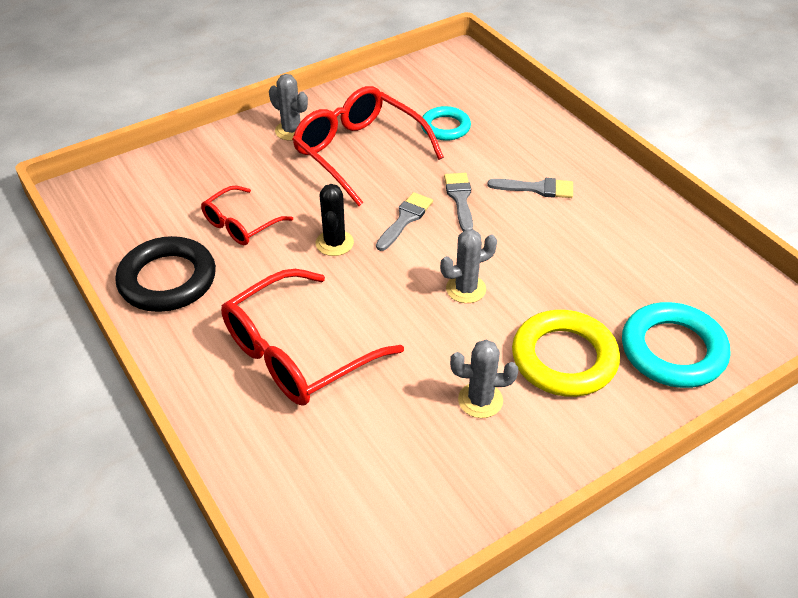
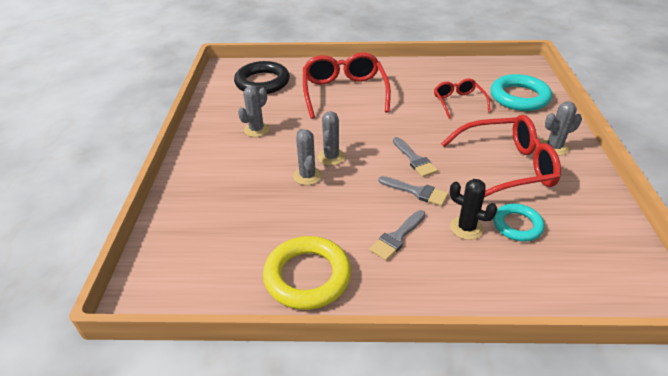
camera: 125 degrees right, 5 degrees down
black ring [115,236,216,312] -> black ring moved to [234,61,290,94]
black cactus [316,184,354,256] -> black cactus moved to [450,179,497,240]
yellow ring [512,310,620,397] -> yellow ring moved to [263,236,351,310]
turquoise ring [622,302,730,388] -> turquoise ring moved to [491,74,552,111]
none -> grey cactus [293,129,322,185]

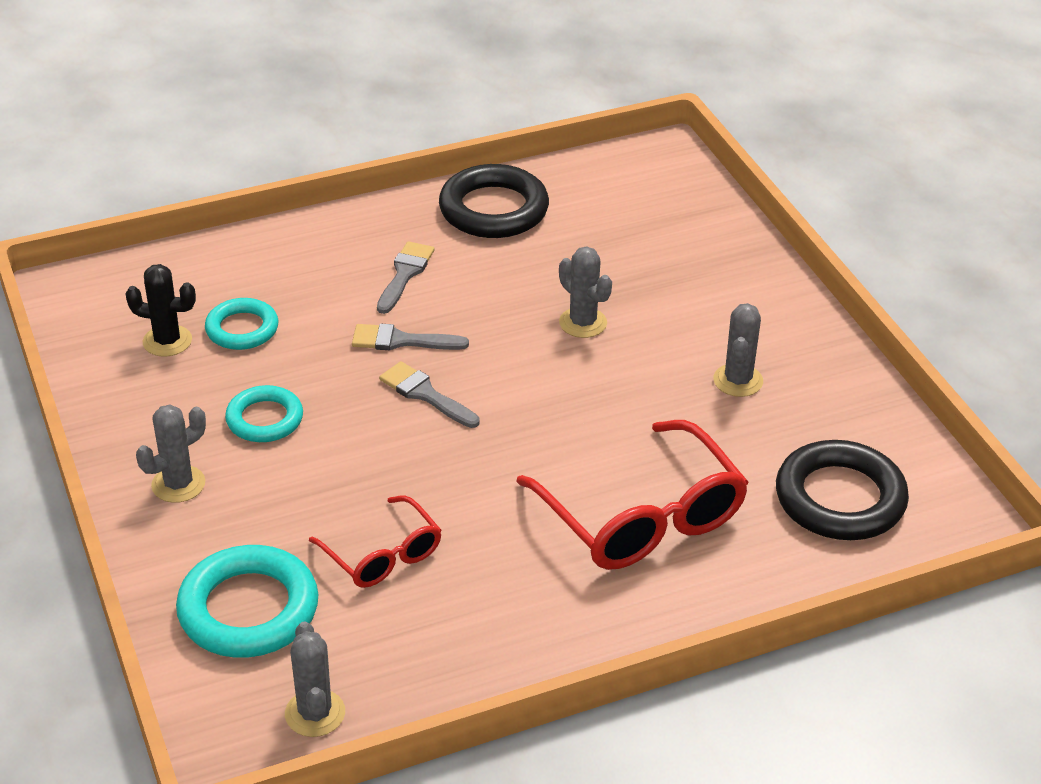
camera: 155 degrees right, 0 degrees up
yellow ring [263,236,351,310] -> black ring [439,164,549,238]
grey cactus [318,111,345,166] -> grey cactus moved to [285,621,345,737]
red glasses [441,115,561,197] -> turquoise ring [225,385,303,442]
black cactus [450,179,497,240] -> black cactus moved to [126,264,196,357]

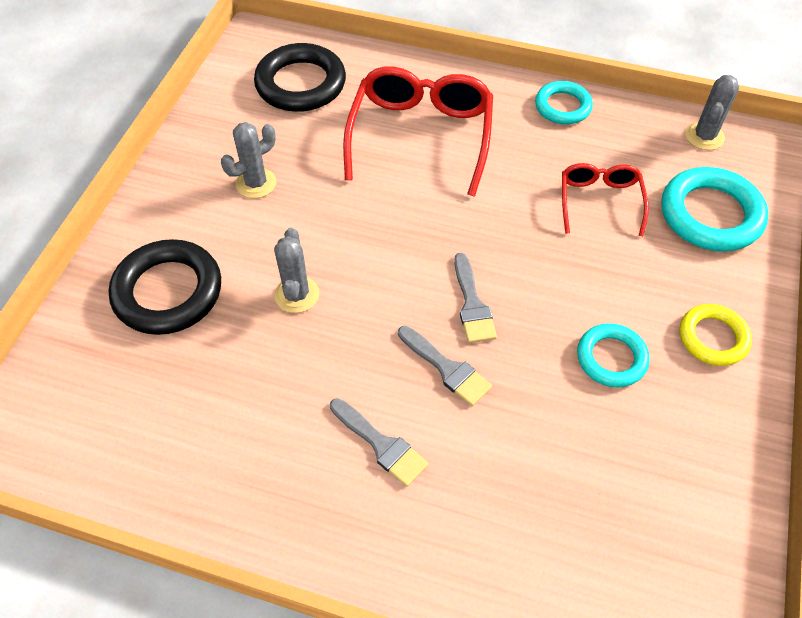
camera: 140 degrees left, 15 degrees up
black cactus [126,264,196,357] -> none
grey cactus [136,405,206,503] -> yellow ring [680,304,752,366]
turquoise ring [205,298,278,350] -> turquoise ring moved to [535,81,593,124]
grey brush [377,241,435,314] -> grey brush turned 105 degrees counterclockwise [330,398,429,487]
black ring [439,164,549,238] -> black ring moved to [109,239,221,335]

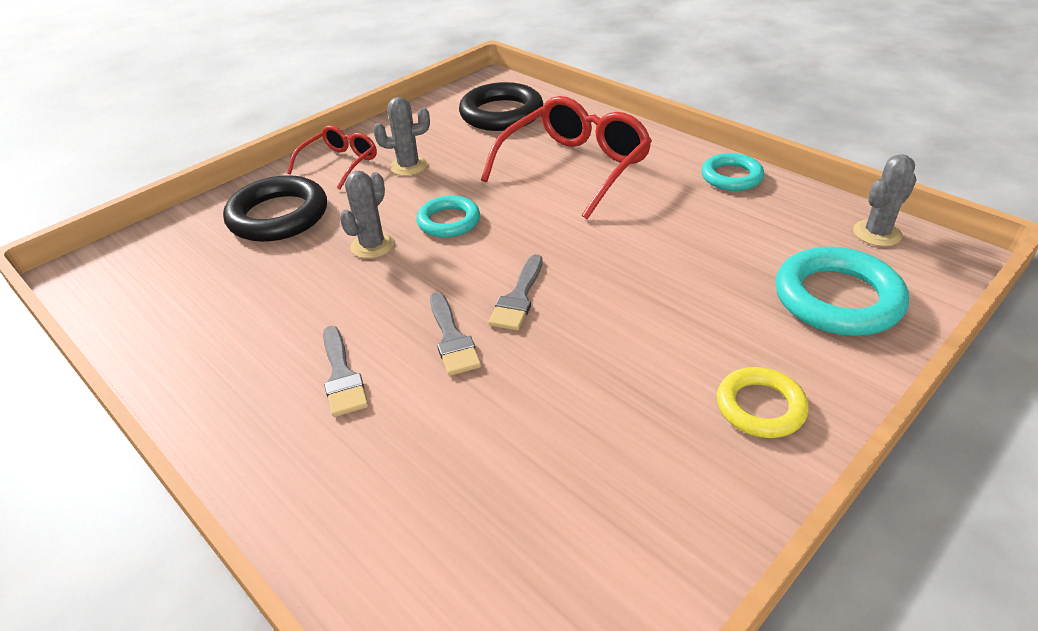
camera: 30 degrees right, 15 degrees down
red glasses [562,163,649,236] -> red glasses moved to [287,125,377,189]
turquoise ring [577,323,650,387] -> turquoise ring moved to [416,196,480,238]

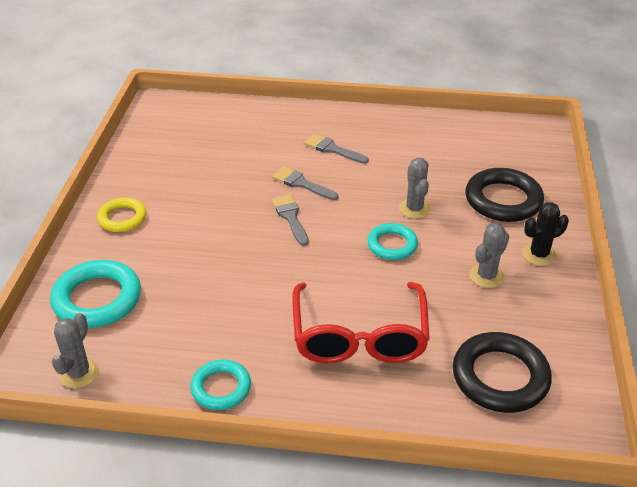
camera: 140 degrees right, 0 degrees up
red glasses [287,125,377,189] -> black cactus [522,202,569,266]

